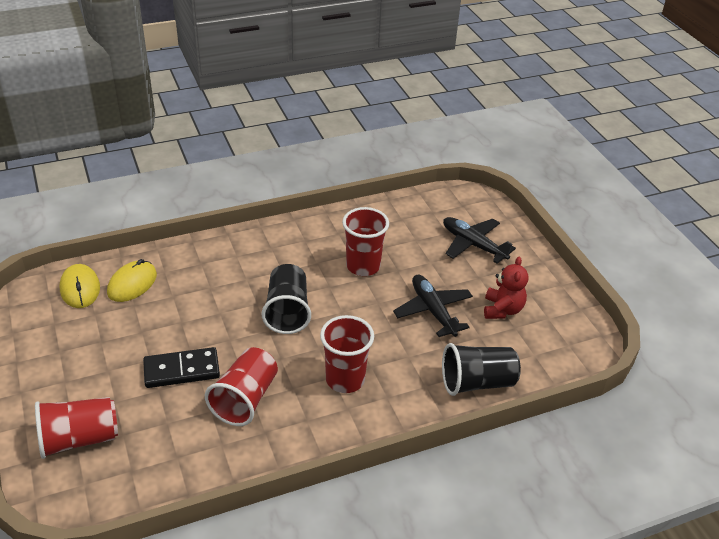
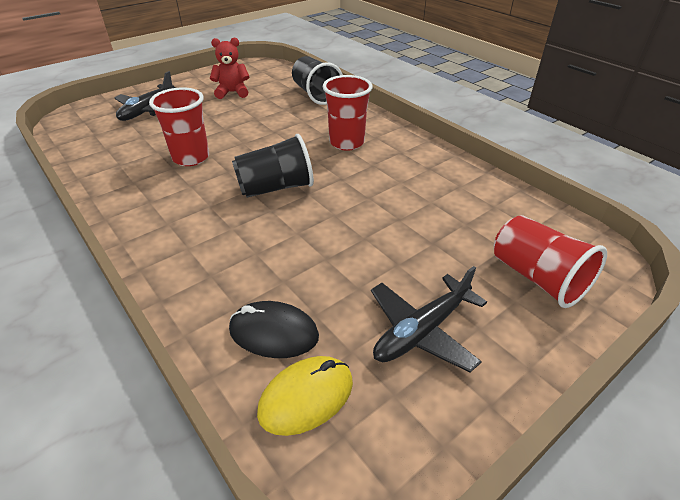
camera: 105 degrees left, 0 degrees up
yellow mouse [107,259,157,302] -> black mouse [229,301,319,358]
black domino [143,347,220,388] -> none
red cup [205,347,278,426] -> none
black plane [393,274,473,337] -> black plane moved to [371,266,487,373]

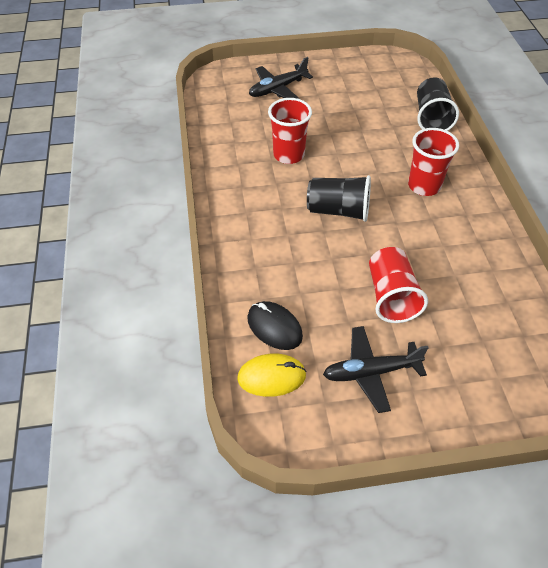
camera: 30 degrees right, 10 degrees up
red teddy bear [210,38,250,99] -> none
red cup [494,215,607,308] -> red cup moved to [369,247,428,323]

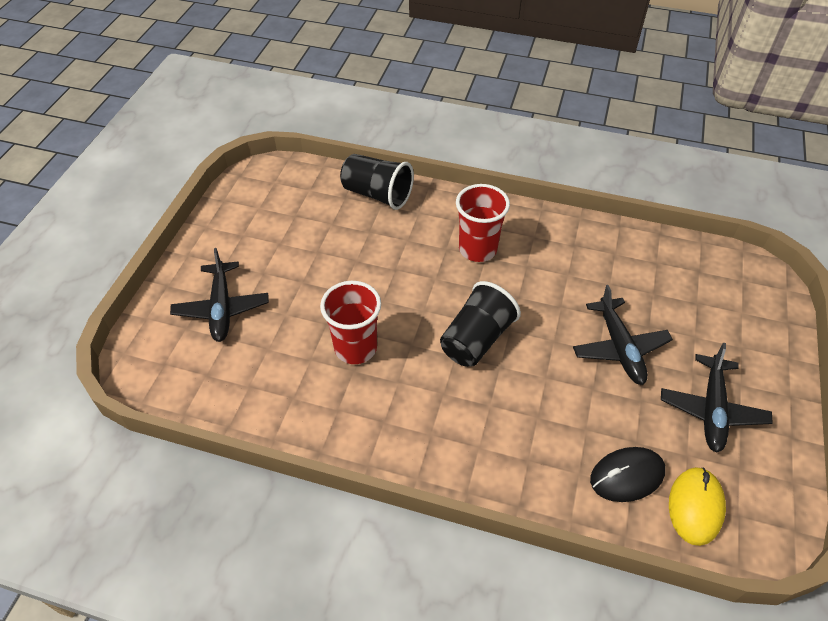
camera: 65 degrees left, 0 degrees up
red cup [369,247,428,323] -> black plane [573,285,673,385]

